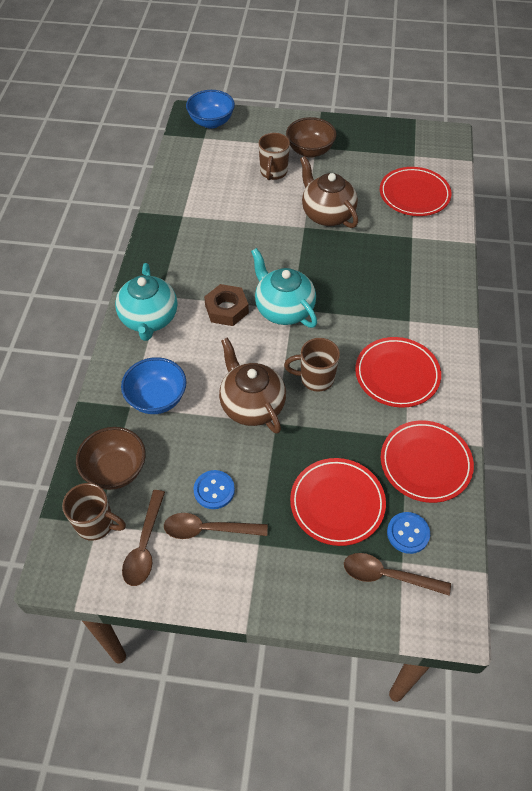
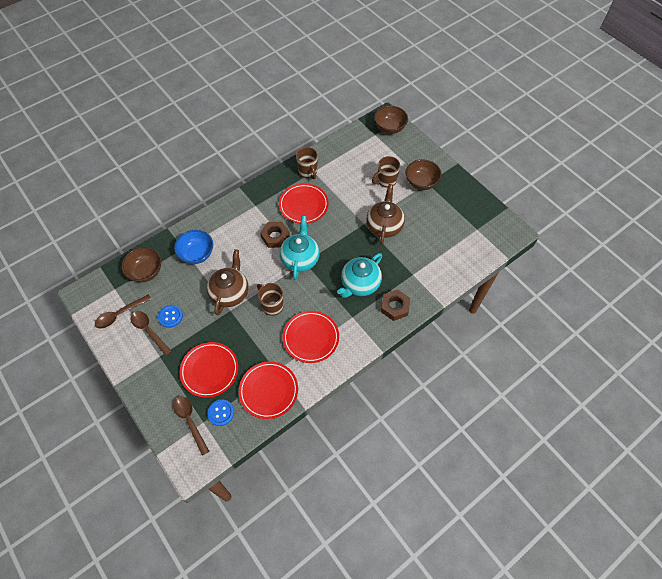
camera: 45 degrees right, 5 degrees up
brown mug [62,483,126,541] -> brown mug moved to [296,147,318,179]
turquoise teapot [115,263,177,341] -> turquoise teapot moved to [337,253,382,298]
blue bowl [186,90,235,129] -> brown bowl [374,106,408,134]
red plate [380,167,452,216] -> red plate moved to [279,183,329,224]
none -> brown nut [381,289,410,321]

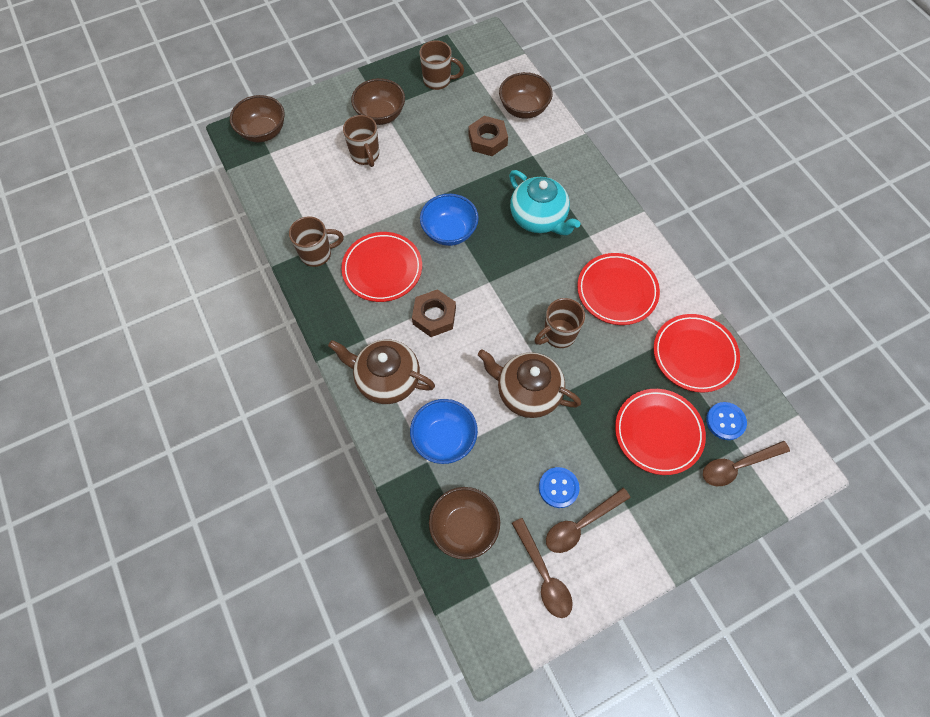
camera: 80 degrees left, 5 degrees up
turquoise teapot [280,216,320,280] -> none
brown teapot [366,184,405,244] -> brown teapot moved to [328,339,435,404]
brown nut [381,289,410,321] -> brown nut moved to [469,116,508,156]
none -> brown mug [420,40,464,90]
none -> blue bowl [420,194,479,246]
none -> brown bowl [499,72,553,119]

